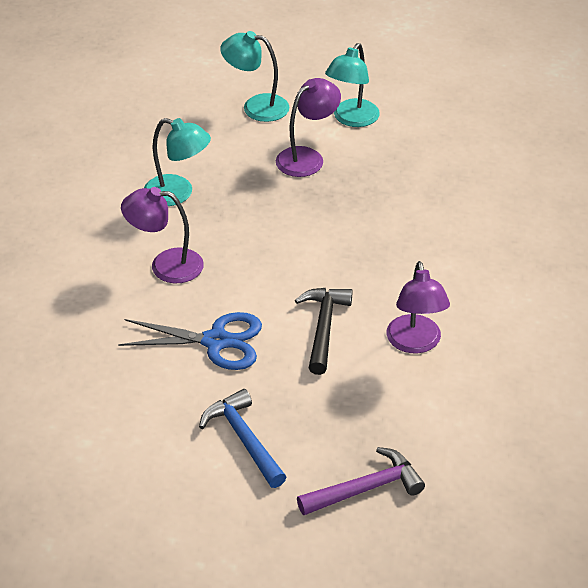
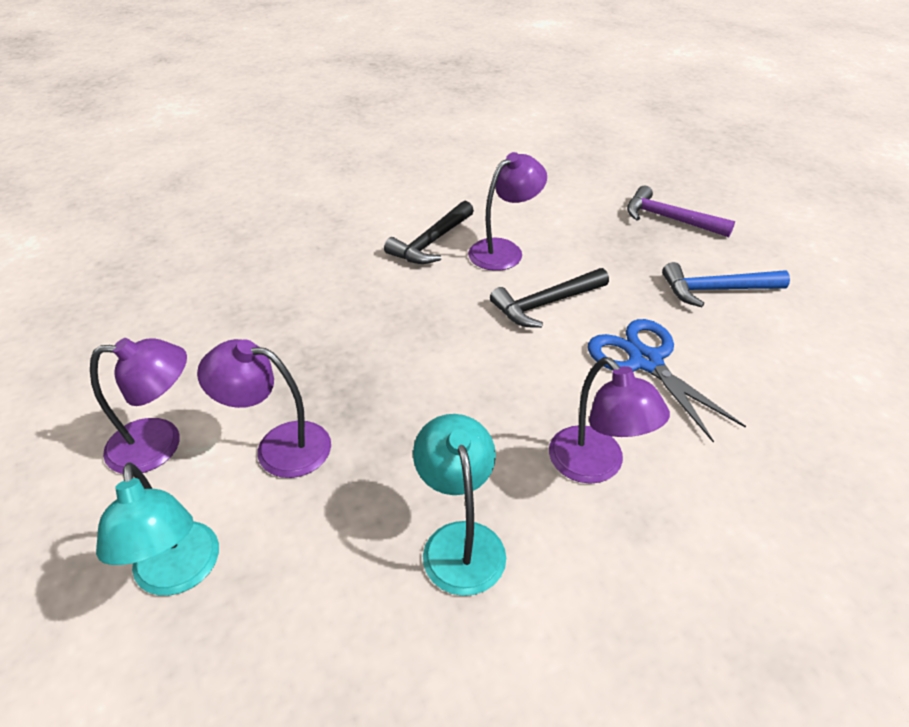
camera: 125 degrees left, 0 degrees up
blue hammer [199,389,286,488] -> blue hammer turned 60 degrees clockwise [662,262,790,307]
turquoise lamp [325,43,380,127] -> purple lamp [90,338,187,474]
none -> black hammer [384,201,474,264]

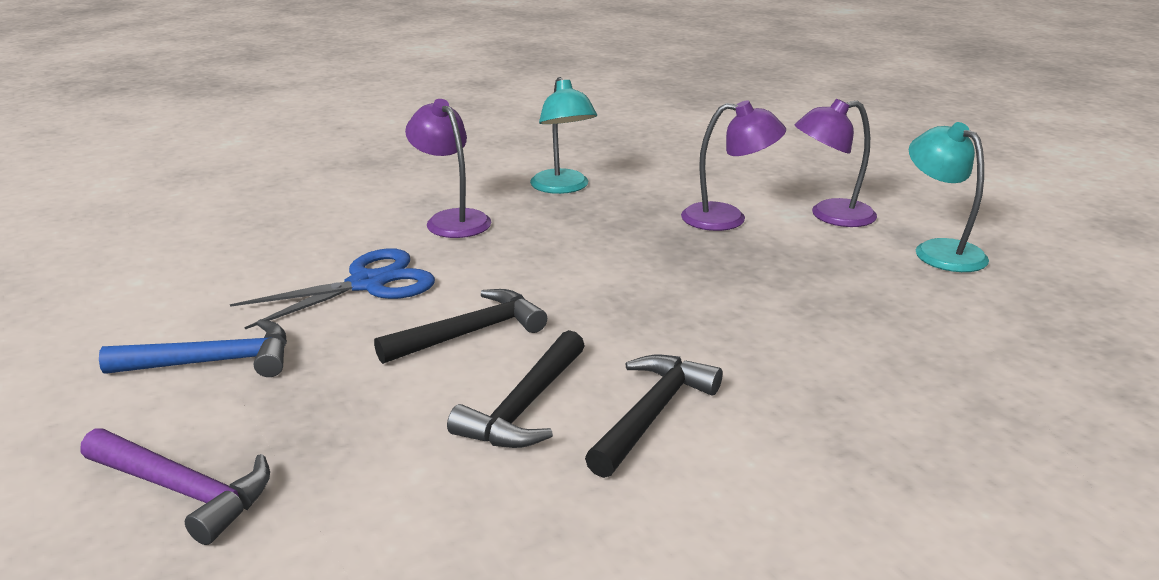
camera: 175 degrees right, 15 degrees down
turquoise lamp [96,463,219,596] -> turquoise lamp moved to [909,122,989,272]
purple lamp [468,152,547,271] -> black hammer [447,330,585,448]
blue scissors [588,319,746,443] -> blue scissors turned 90 degrees counterclockwise [230,248,435,329]

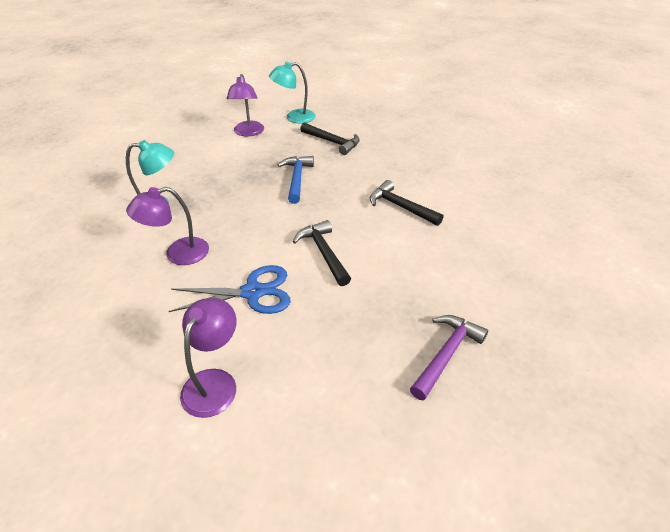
camera: 80 degrees left, 15 degrees up
blue hammer [99,319,287,377] -> blue hammer moved to [278,156,314,204]
blue scissors [230,248,435,329] -> blue scissors turned 105 degrees clockwise [169,265,290,314]
black hammer [447,330,585,448] -> black hammer moved to [300,123,360,155]
purple lamp [681,100,786,231] -> purple lamp moved to [180,298,236,418]

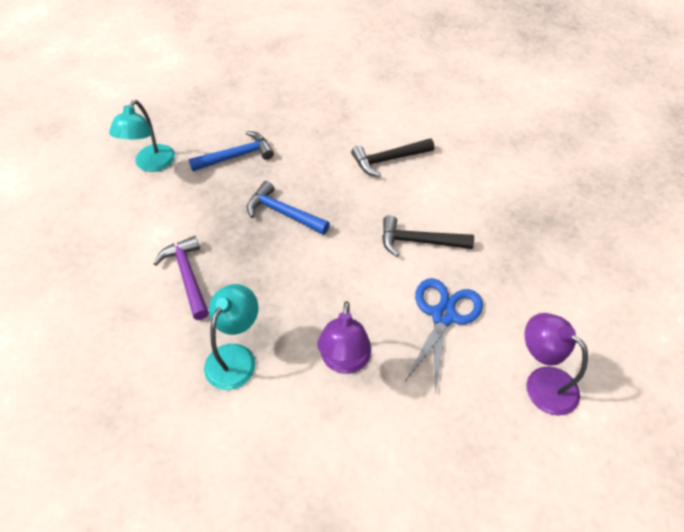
camera: 60 degrees left, 10 degrees up
purple lamp [227,74,264,137] -> none
black hammer [300,123,360,155] -> blue hammer [189,131,274,171]
purple hammer [410,315,488,401] -> purple hammer moved to [153,236,209,320]

